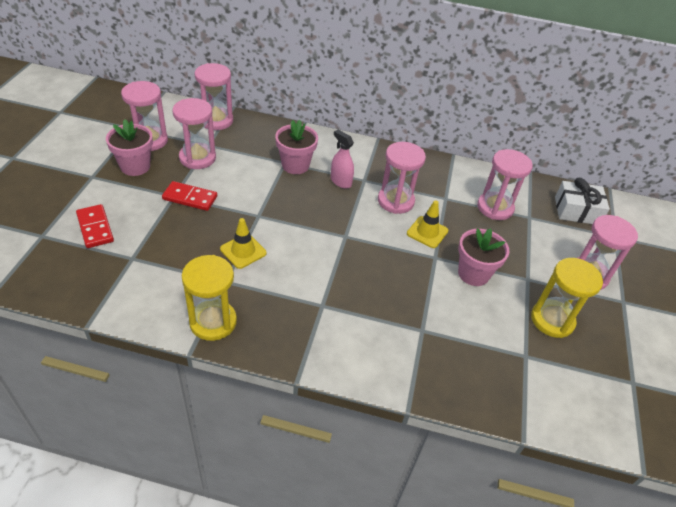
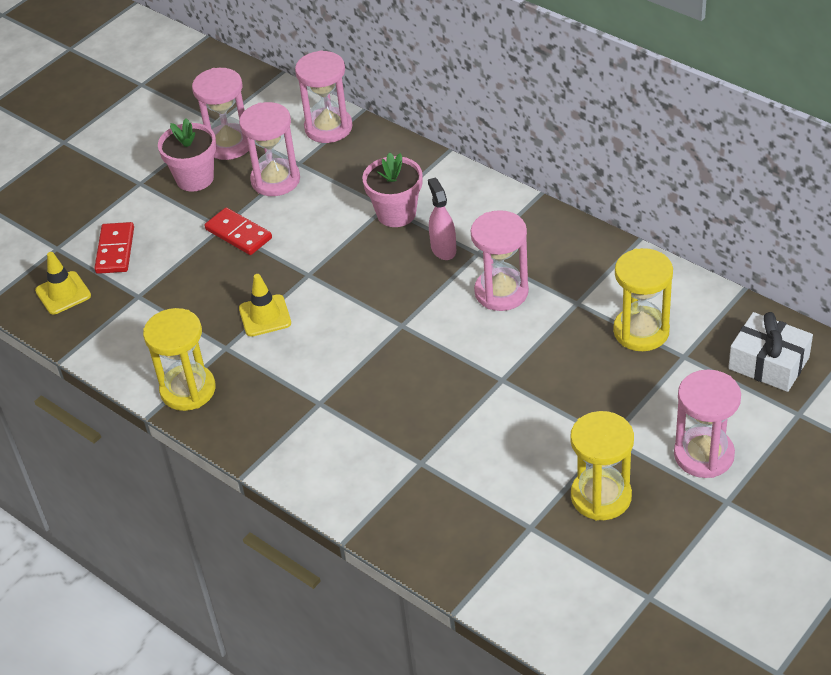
camera: 35 degrees right, 0 degrees up
yellow traffic cone [407,200,449,248] -> yellow traffic cone moved to [35,252,91,315]
pink flower pot [458,228,509,286] -> none
pink hourglass [477,149,533,220] -> yellow hourglass [613,248,673,351]

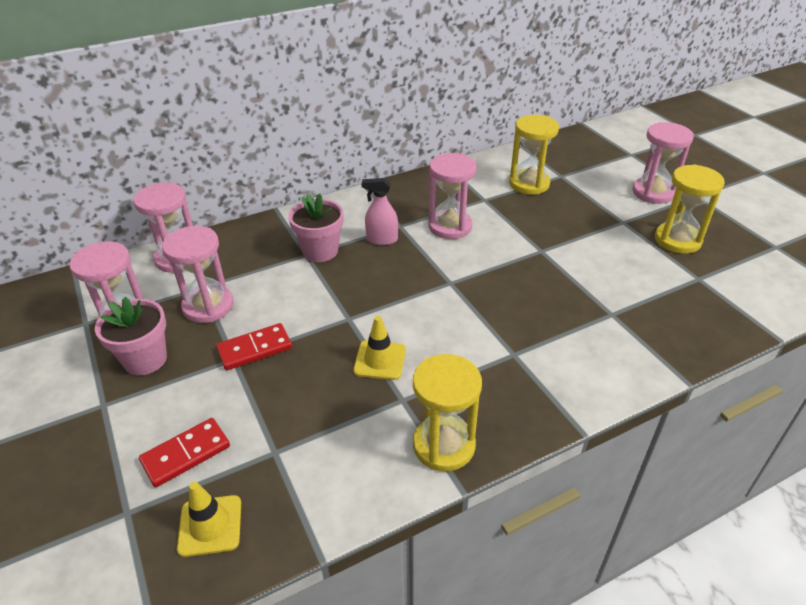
camera: 70 degrees left, 5 degrees down
red domino [94,222,134,274] -> red domino turned 60 degrees counterclockwise [139,418,230,487]
white gift [728,312,813,392] -> none

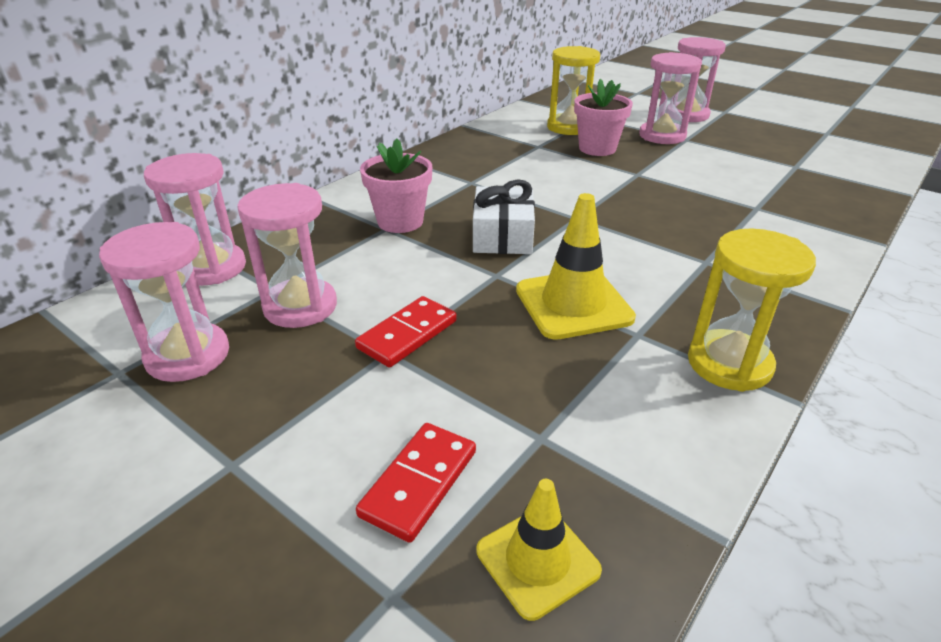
camera: 25 degrees left, 5 degrees down
pink flower pot [95,297,167,375] -> pink flower pot moved to [574,79,633,156]
yellow traffic cone [353,316,406,380] -> yellow traffic cone [516,193,636,340], size x1.55
pink spray bottle [362,178,398,245] -> none
pink hourglass [428,153,476,239] -> pink hourglass moved to [639,52,702,144]
yellow hourglass [655,164,725,254] -> none
none -> white gift [473,179,535,254]

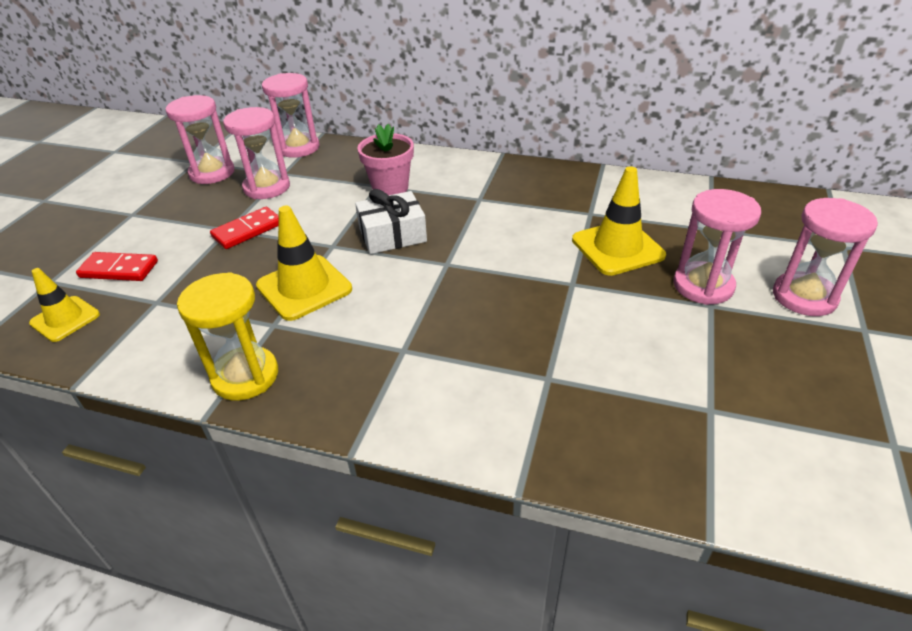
camera: 70 degrees right, 5 degrees up
red domino [355,296,457,367] -> red domino turned 60 degrees counterclockwise [210,207,279,249]
yellow hourglass [547,46,600,135] -> none
pink flower pot [574,79,633,156] -> yellow traffic cone [572,166,666,276]

